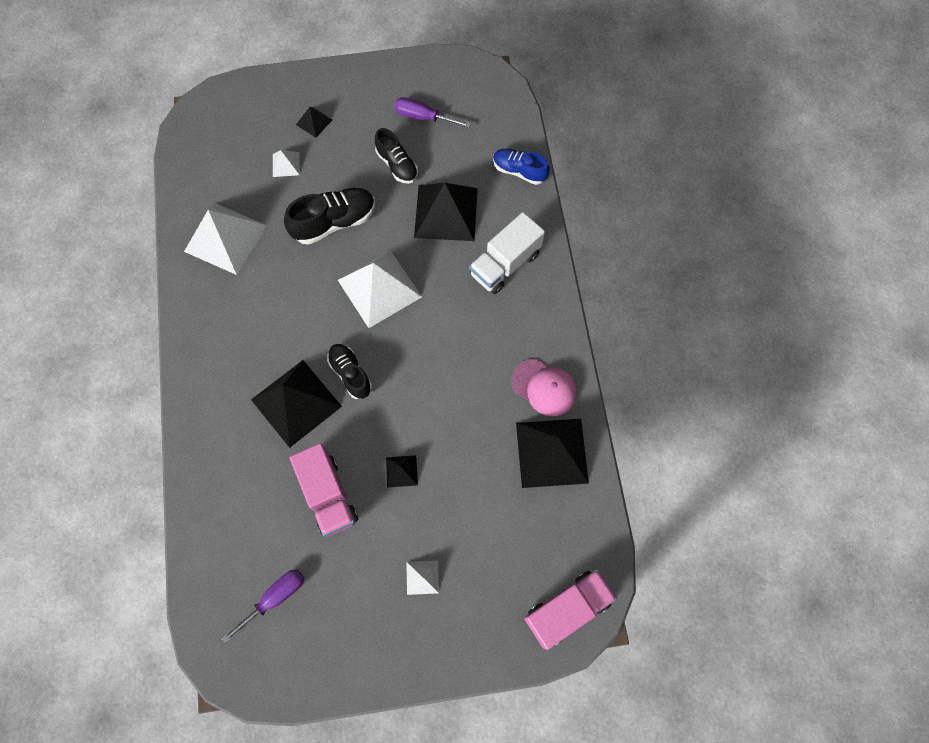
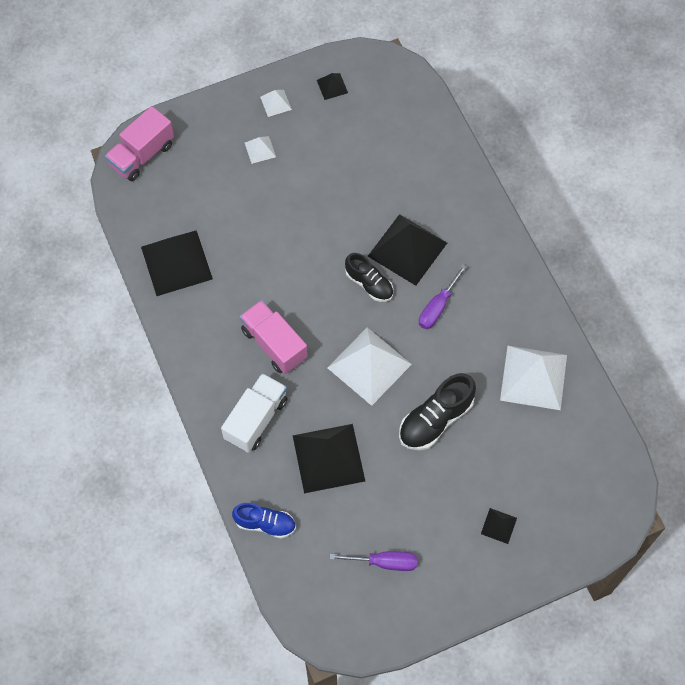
camera: 165 degrees right, 5 degrees down
purple screwdriver [221,569,304,643] -> purple screwdriver moved to [419,264,467,329]
white pyramid [273,150,300,177] -> white pyramid moved to [260,90,292,117]
pink truck [290,443,358,537] -> pink truck moved to [240,300,308,374]
black shoe [375,128,418,184] -> none
black pyramid [386,455,418,488] -> black pyramid moved to [317,73,348,100]
pink cap [511,359,577,416] -> none

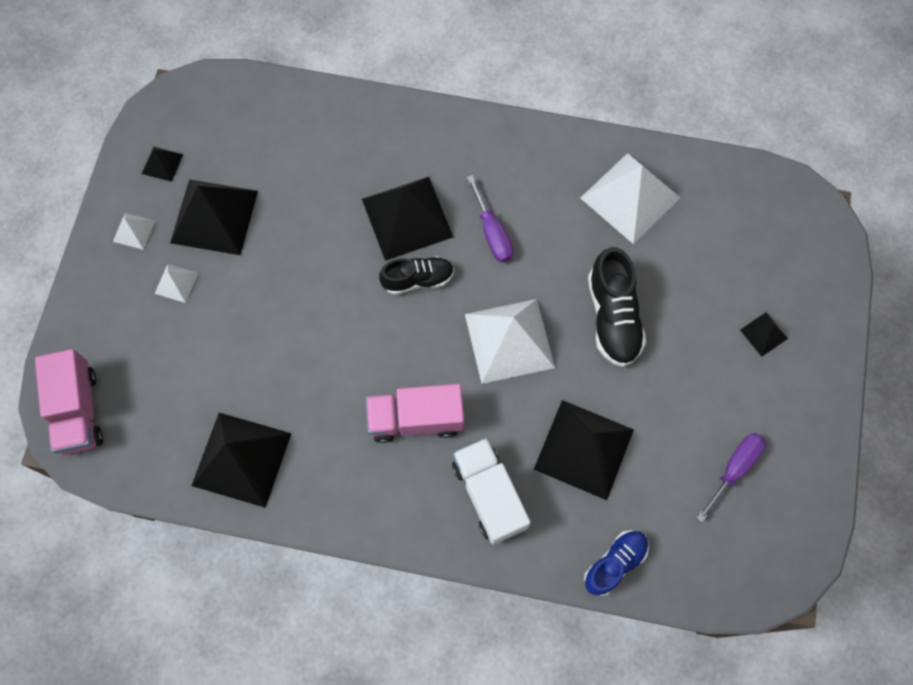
camera: 55 degrees left, 5 degrees up
none -> black pyramid [170,179,258,255]

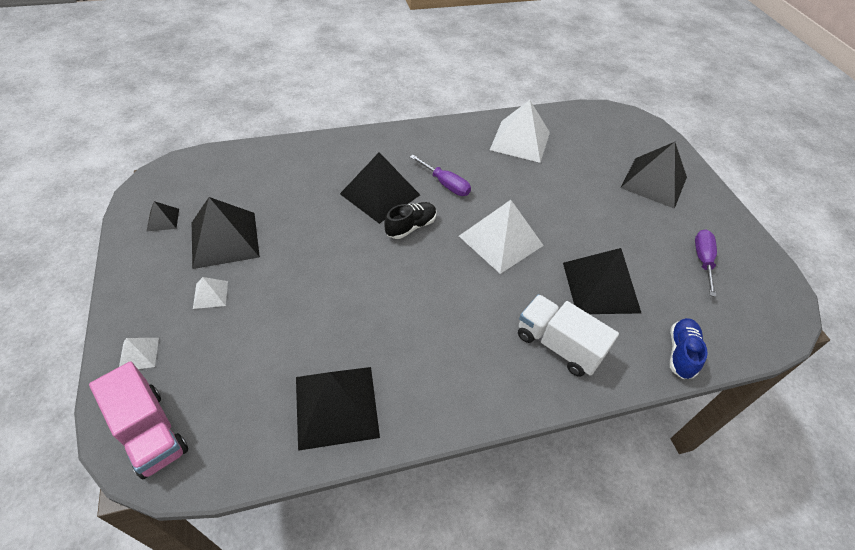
camera: 30 degrees left, 20 degrees down
white pyramid [113,213,155,250] -> white pyramid moved to [119,338,159,369]
pink truck [366,384,464,443] -> none
black shoe [588,247,646,367] -> none
black pyramid [740,312,788,357] -> black pyramid [621,142,687,209], size x2.19

